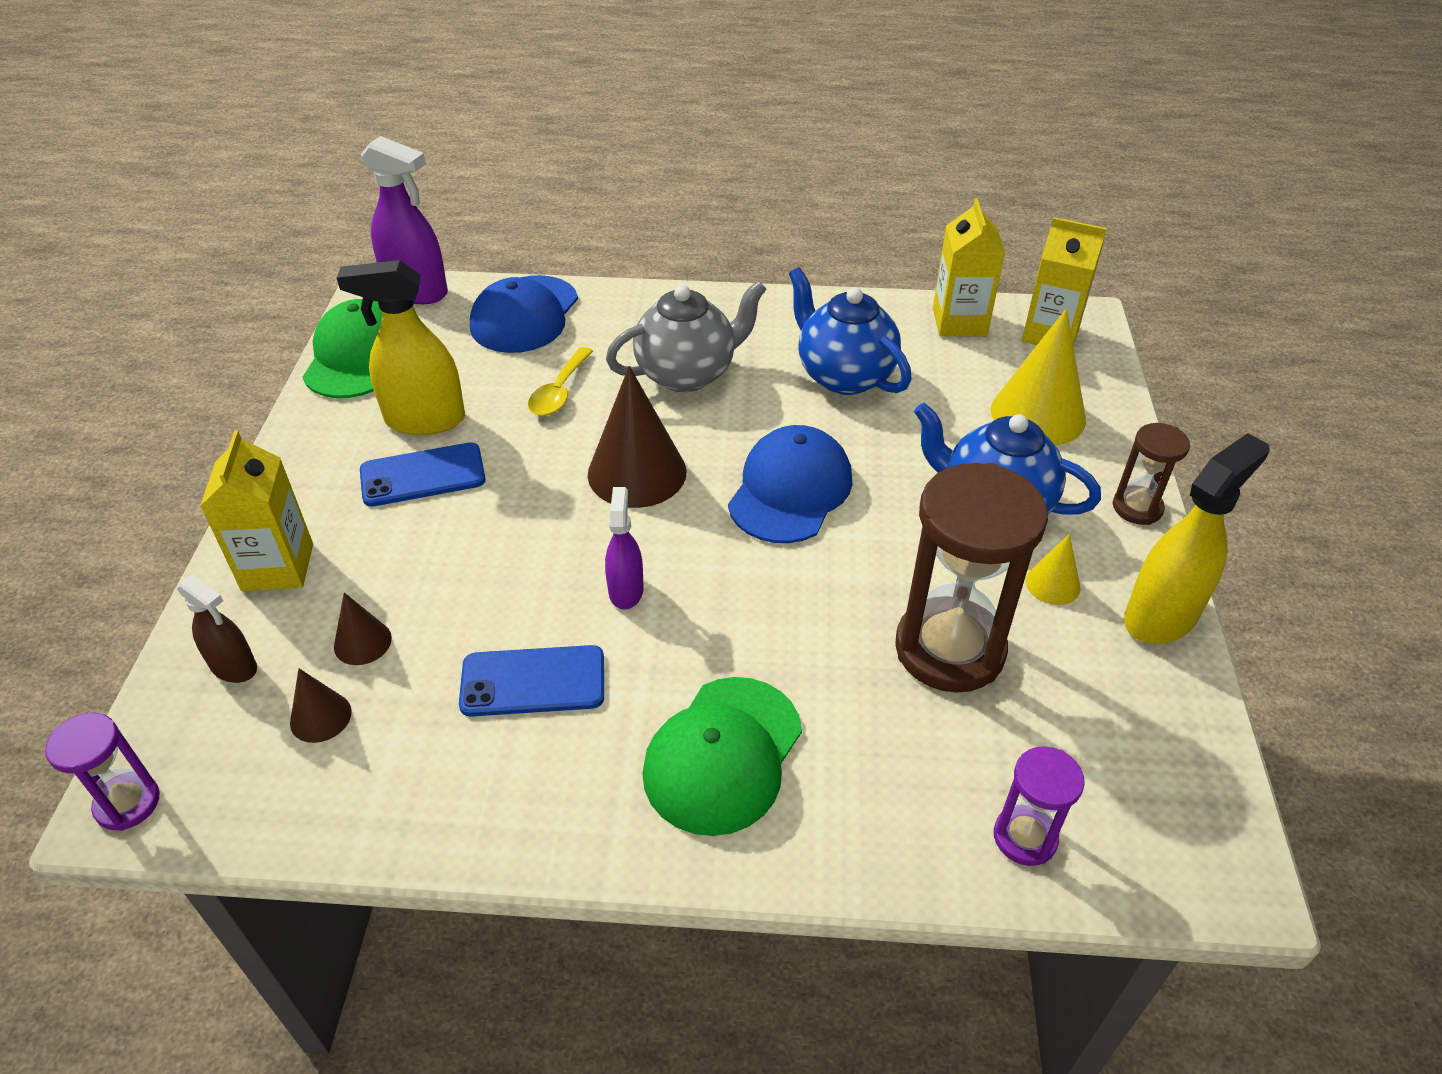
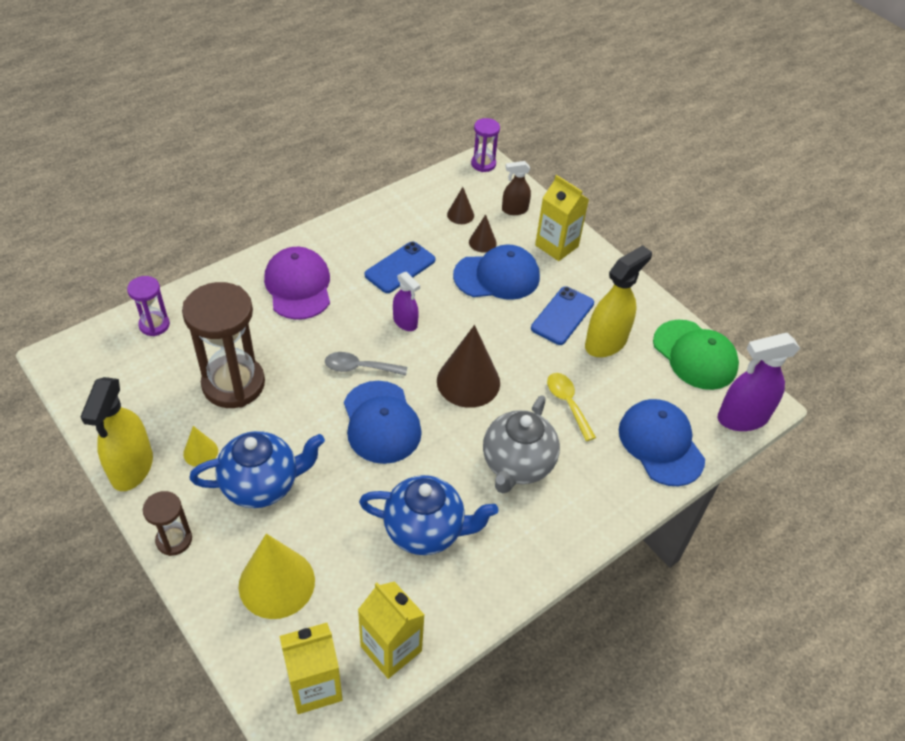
camera: 135 degrees right, 5 degrees up
green cap [642,677,802,836] -> purple cap [264,247,330,320]
none -> grey spoon [325,352,407,376]
none -> blue cap [453,245,540,300]

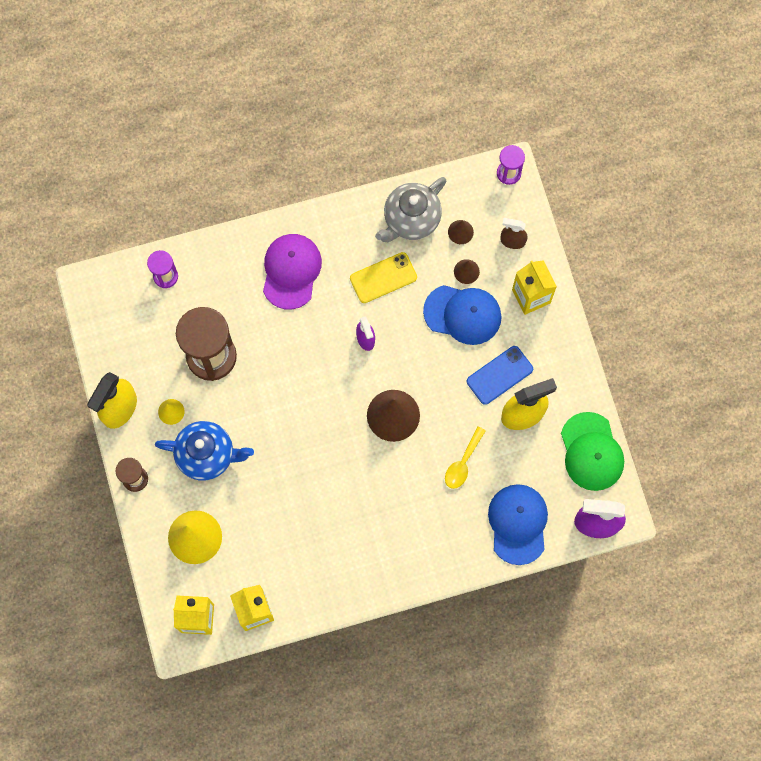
camera: 25 degrees right, 25 degrees up
grey spoon [325,352,407,376] -> none
blue cap [344,381,422,464] -> none
blue teapot [359,475,498,555] -> none
blue phone [364,241,435,293] -> yellow phone [350,252,417,303]
grey teapot [483,395,560,493] -> grey teapot moved to [375,177,446,242]
yellow spoon [547,373,596,441] -> yellow spoon turned 150 degrees counterclockwise [445,426,486,489]

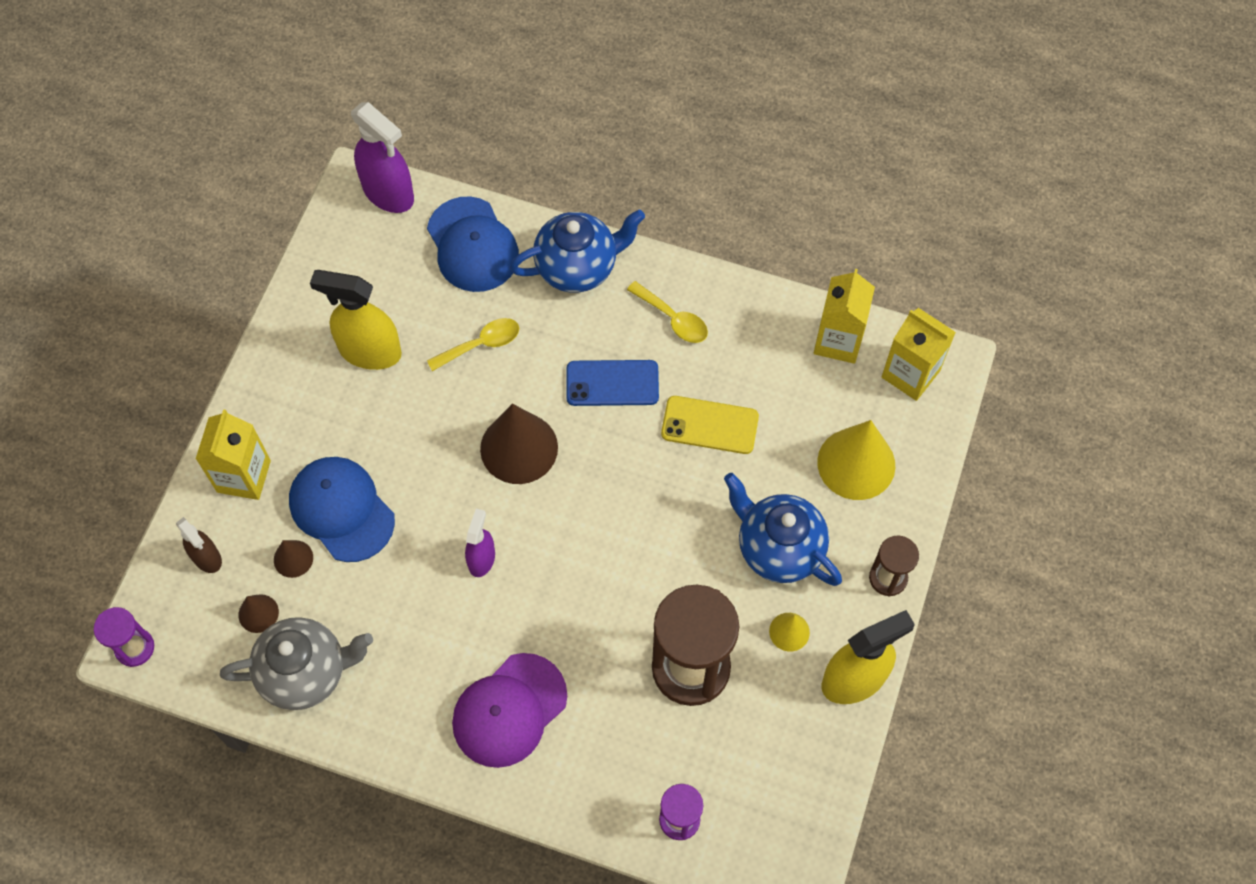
camera: 145 degrees left, 10 degrees down
yellow phone [350,252,417,303] -> yellow phone moved to [661,396,759,454]
blue phone [467,346,533,405] -> blue phone moved to [566,360,659,406]
blue cap [488,484,548,565] -> blue cap turned 60 degrees counterclockwise [427,196,519,292]
green cap [561,412,624,491] -> none
none -> blue teapot [510,210,645,293]
none -> yellow spoon [627,281,708,343]

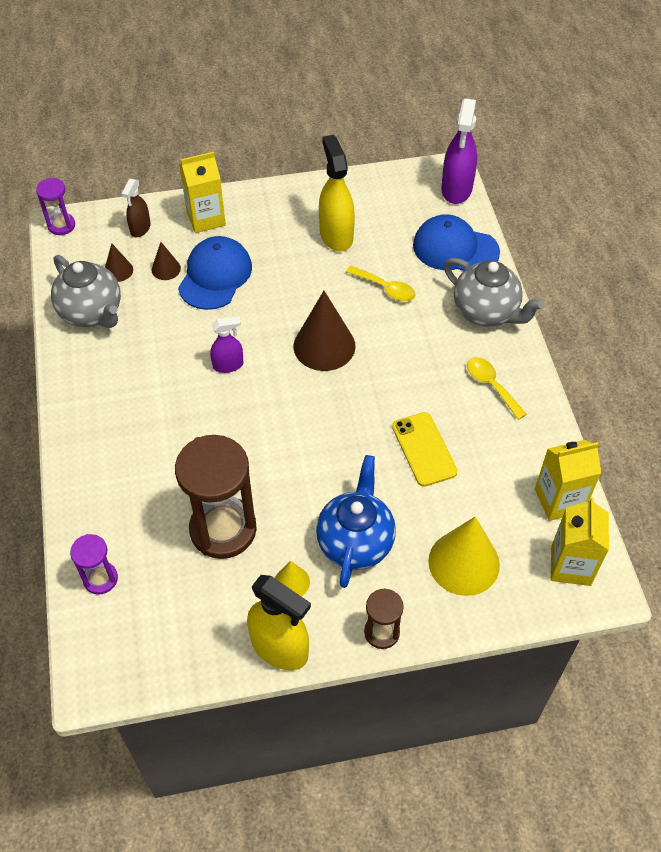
camera: 60 degrees right, 10 degrees down
blue cap [427,196,519,292] -> blue cap turned 75 degrees clockwise [413,214,500,271]
purple cap [452,653,567,768] -> none
blue teapot [510,210,645,293] -> grey teapot [444,258,544,327]
blue phone [566,360,659,406] -> none
yellow spoon [627,281,708,343] -> yellow spoon turned 135 degrees clockwise [467,357,527,420]

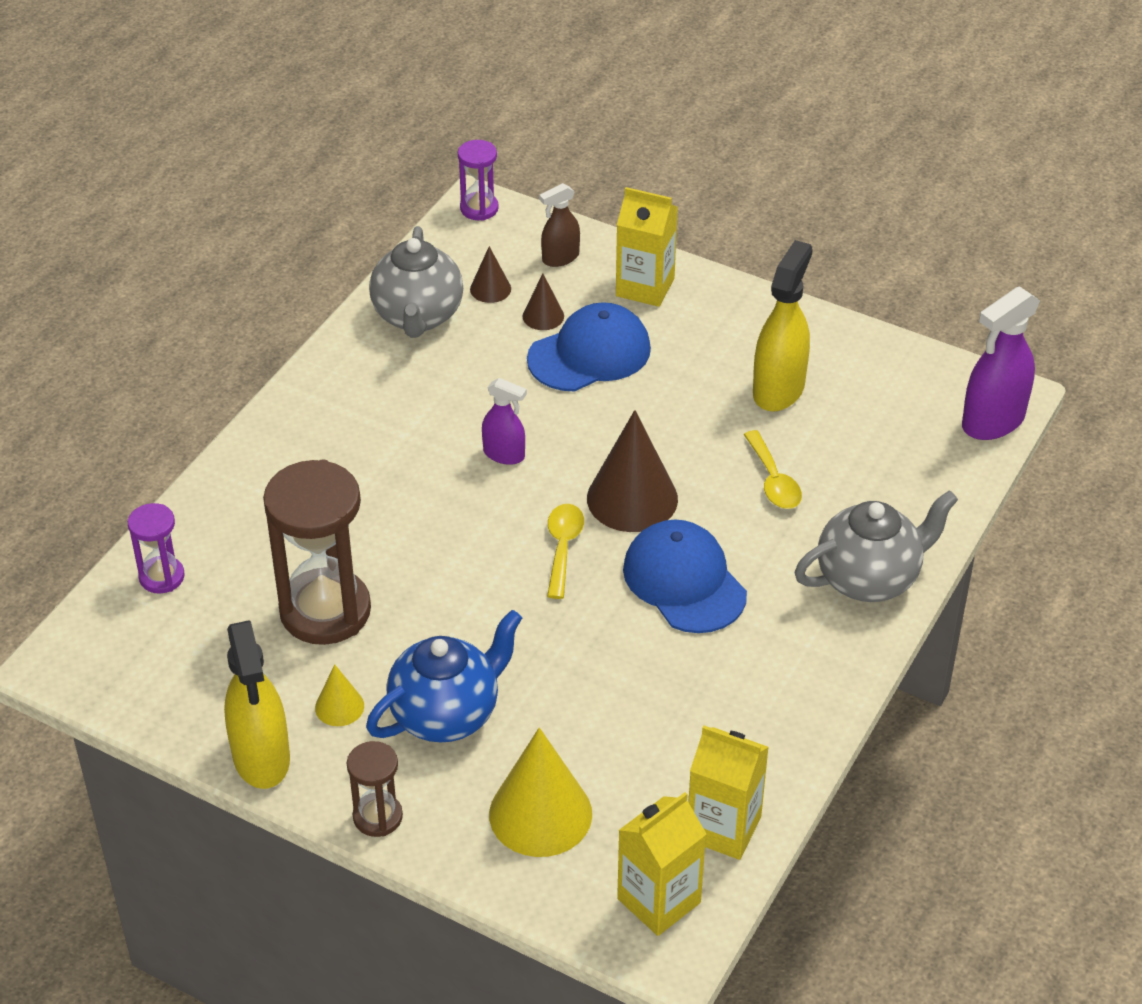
camera: 40 degrees right, 10 degrees down
yellow phone [392,412,458,487] -> none
blue cap [413,214,500,271] -> blue cap moved to [623,520,747,633]
grey teapot [444,258,544,327] -> grey teapot turned 105 degrees counterclockwise [795,490,958,602]
yellow spoon [467,357,527,420] -> yellow spoon moved to [547,504,584,599]

